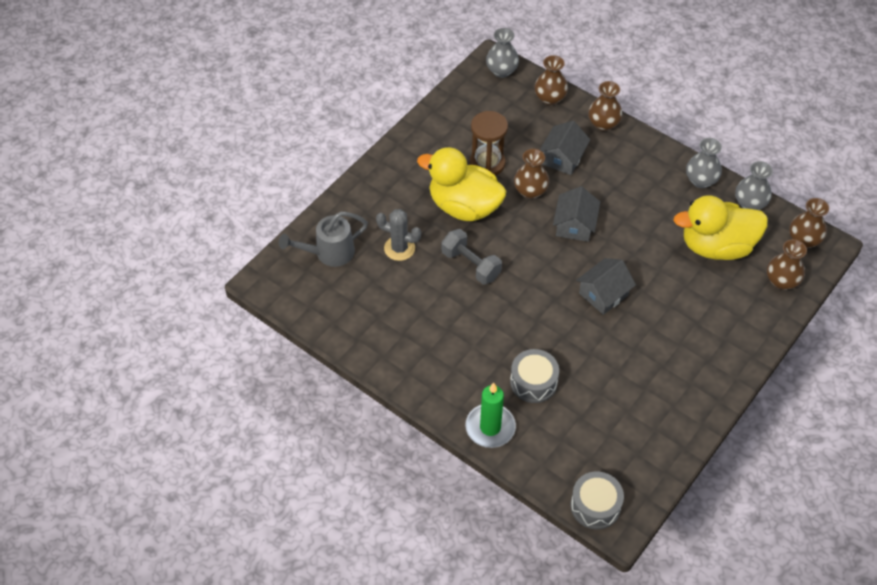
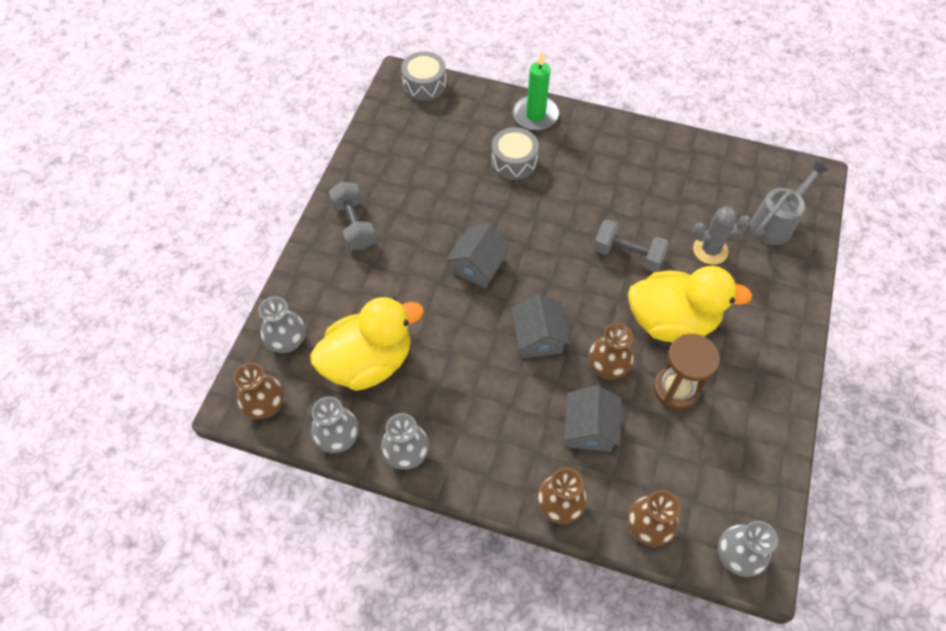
camera: 160 degrees right, 5 degrees up
brown vase [767,239,807,290] -> grey vase [259,297,306,353]
none -> grey dumbbell [329,182,376,250]

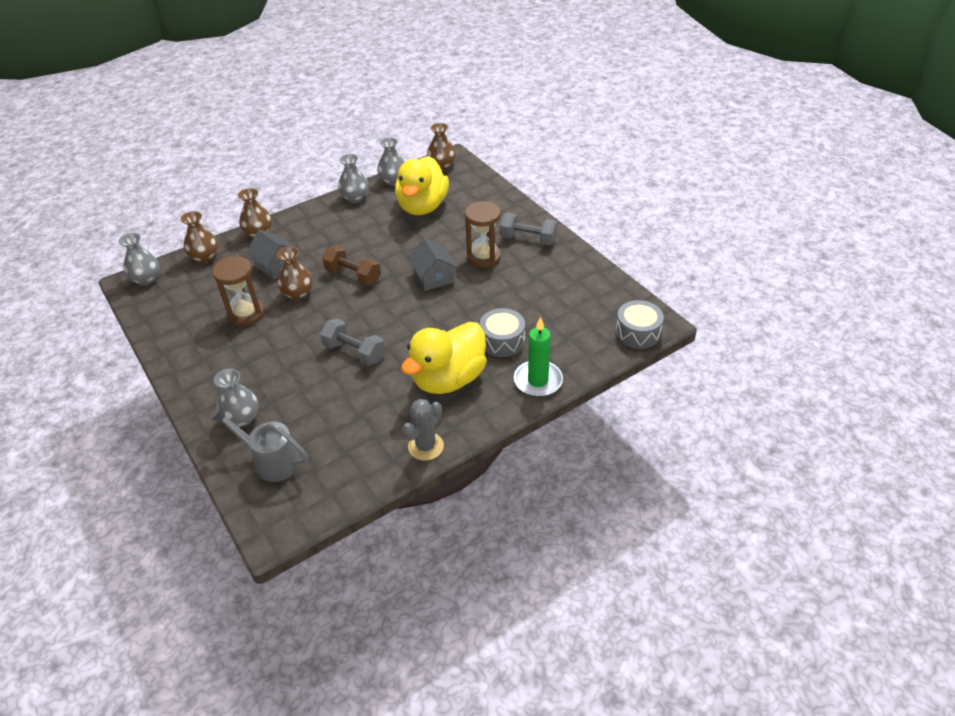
camera: 130 degrees right, 15 degrees down
grey vase [259,297,306,353] -> grey vase moved to [214,368,259,427]
grey house [511,294,571,358] -> brown dumbbell [322,246,381,286]
grey dumbbell [593,219,669,272] -> grey dumbbell turned 60 degrees clockwise [320,318,385,366]
yellow duck [628,266,753,342] -> yellow duck moved to [401,322,487,394]
grey cactus [693,206,751,265] -> grey cactus moved to [402,399,444,461]
grey watering can [750,160,829,245] -> grey watering can turned 120 degrees clockwise [211,407,308,482]
none -> brown hourglass [465,201,501,268]

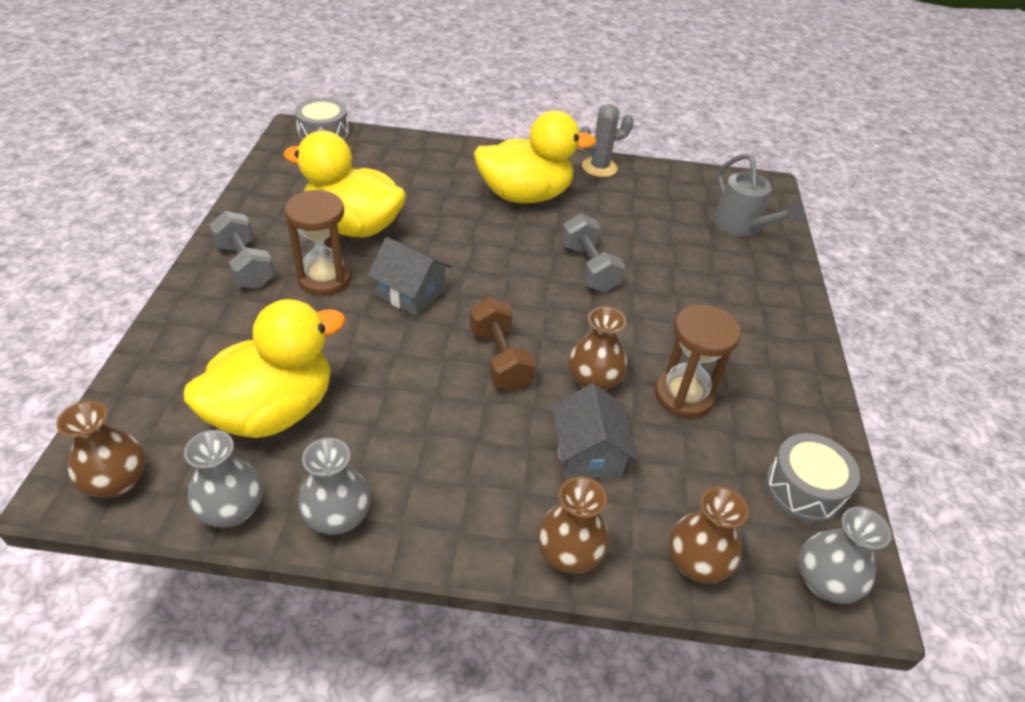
camera: 145 degrees left, 0 degrees up
grey vase [214,368,259,427] -> none
grey house [408,237,458,291] -> grey house turned 75 degrees counterclockwise [367,237,452,316]
grey drum [480,308,525,357] -> grey drum moved to [766,433,860,523]
green candle [514,317,563,397] -> none
none -> yellow duck [283,131,406,237]

